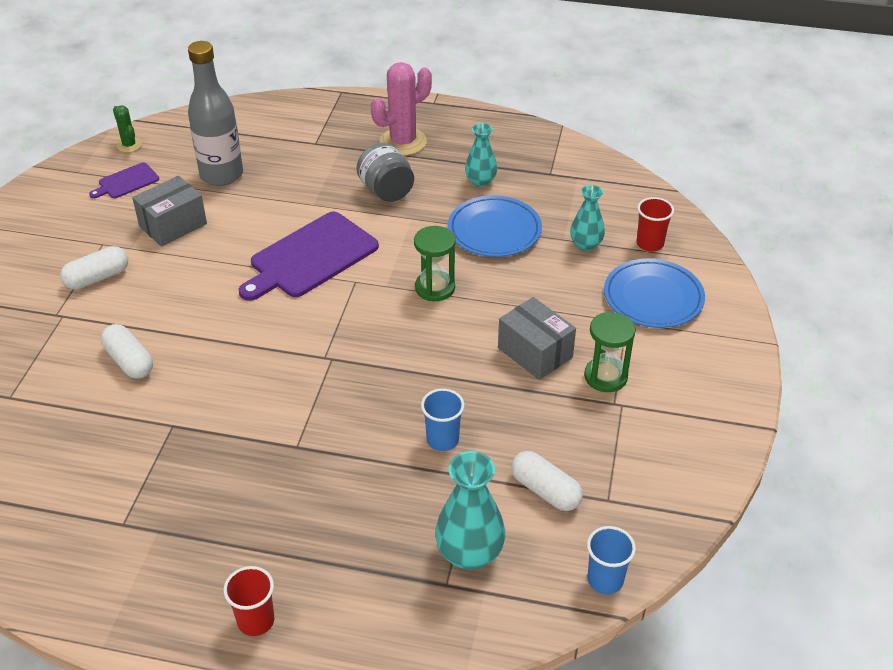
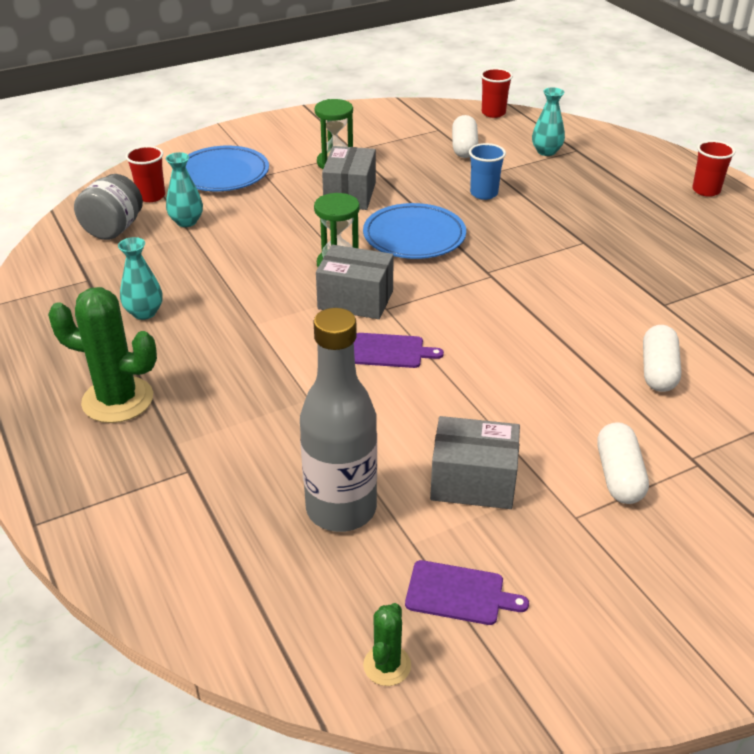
camera: 130 degrees left, 5 degrees down
white capsule [60,246,128,290] -> white capsule turned 75 degrees clockwise [597,422,649,504]
purple cutting board [239,211,379,301] -> purple cutting board [354,333,444,368], size x0.50
grey jar [356,142,414,202] -> grey jar moved to [74,174,143,240]
pink cactus [371,62,432,156] -> green cactus [48,287,157,423]
turquoise vase [435,451,505,570] -> turquoise vase [532,87,565,156], size x0.64
blue plate [448,196,542,257] -> blue plate moved to [363,203,466,259]
blue cup [587,526,636,594] -> red cup [481,68,513,118]
none -> grey box [316,245,394,319]

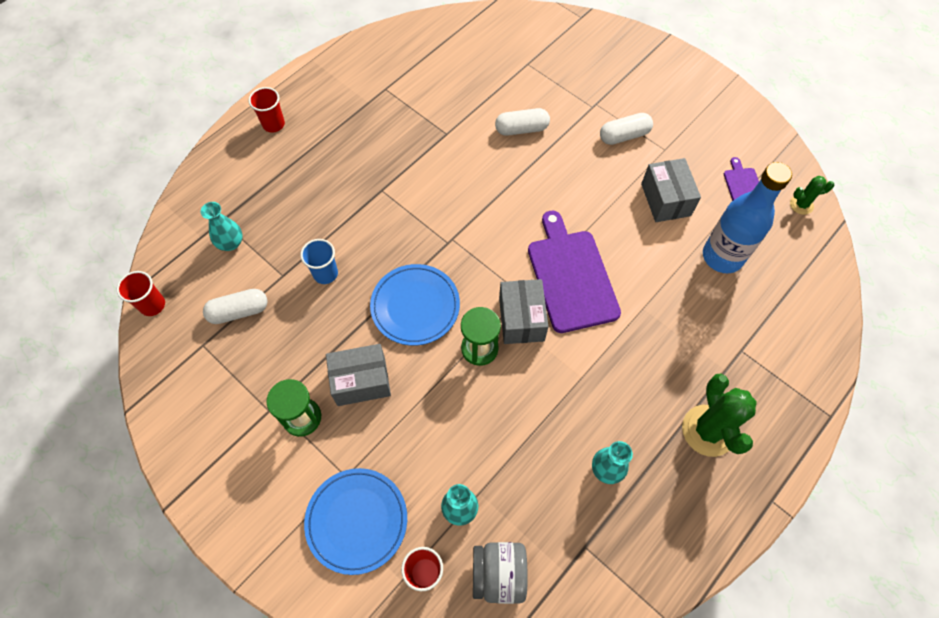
camera: 110 degrees left, 25 degrees up
grey bottle [300,308,377,532] -> blue bottle [703,162,792,273]
purple cutting board [354,333,444,368] -> purple cutting board [528,211,621,333], size x2.02

